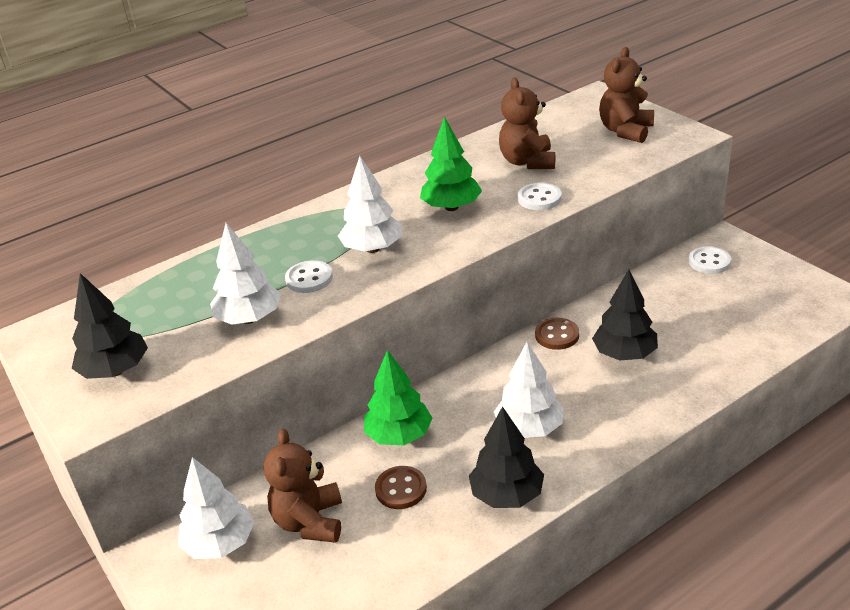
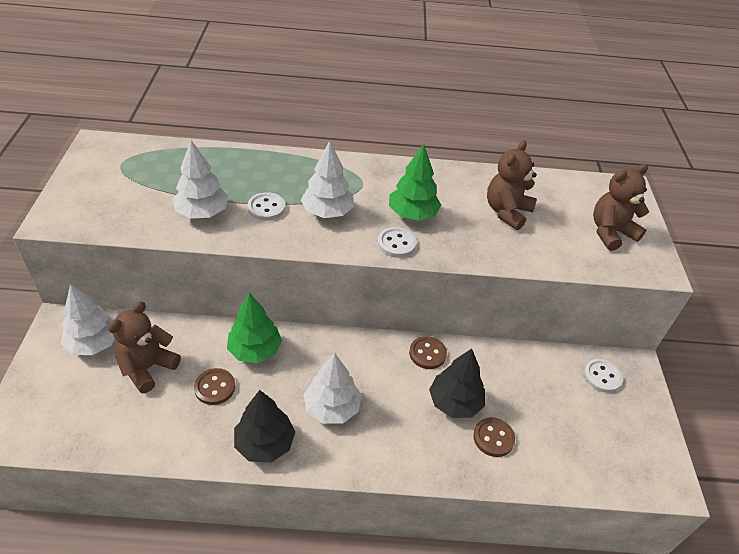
camera: 30 degrees right, 10 degrees up
black tree [72,273,148,379] -> none
white button [518,183,562,210] -> white button moved to [378,227,417,258]
none -> brown button [473,417,515,457]

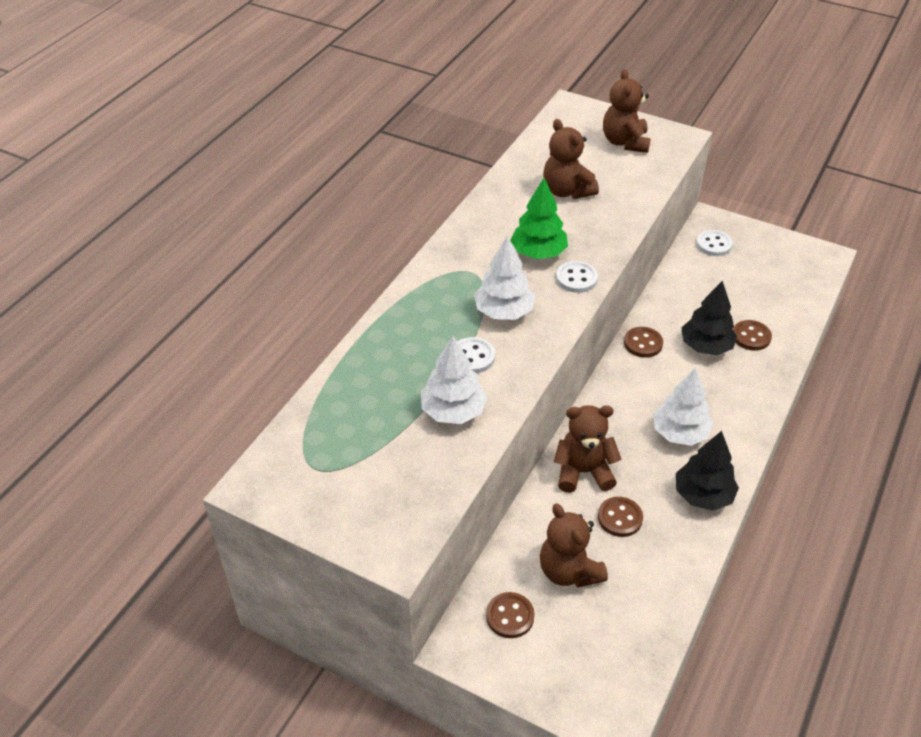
camera: 60 degrees left, 0 degrees up
white tree [61,284,115,355] -> brown button [486,592,535,638]
green tree [227,293,282,363] -> brown teddy bear [554,405,621,493]

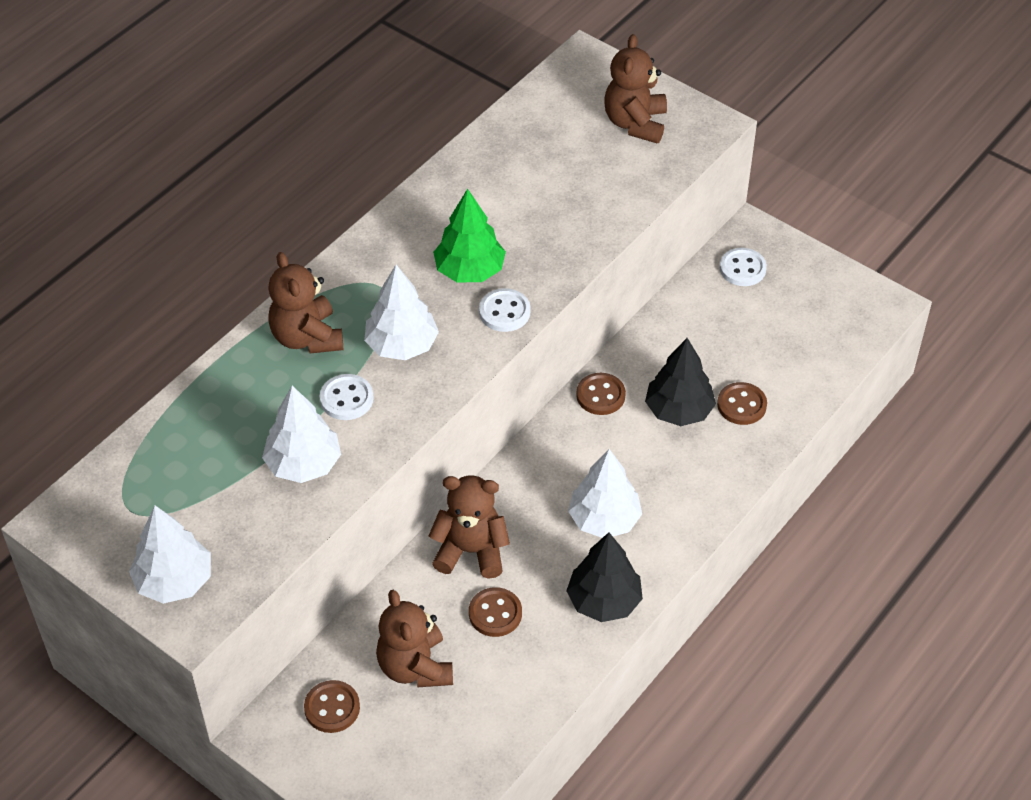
camera: 10 degrees right, 5 degrees up
brown teddy bear [543,119,599,199] -> brown teddy bear moved to [268,252,343,354]
none -> white tree [129,505,211,604]

